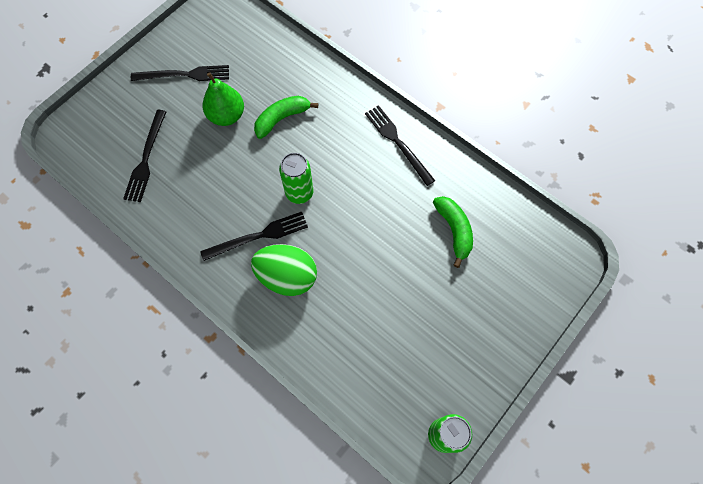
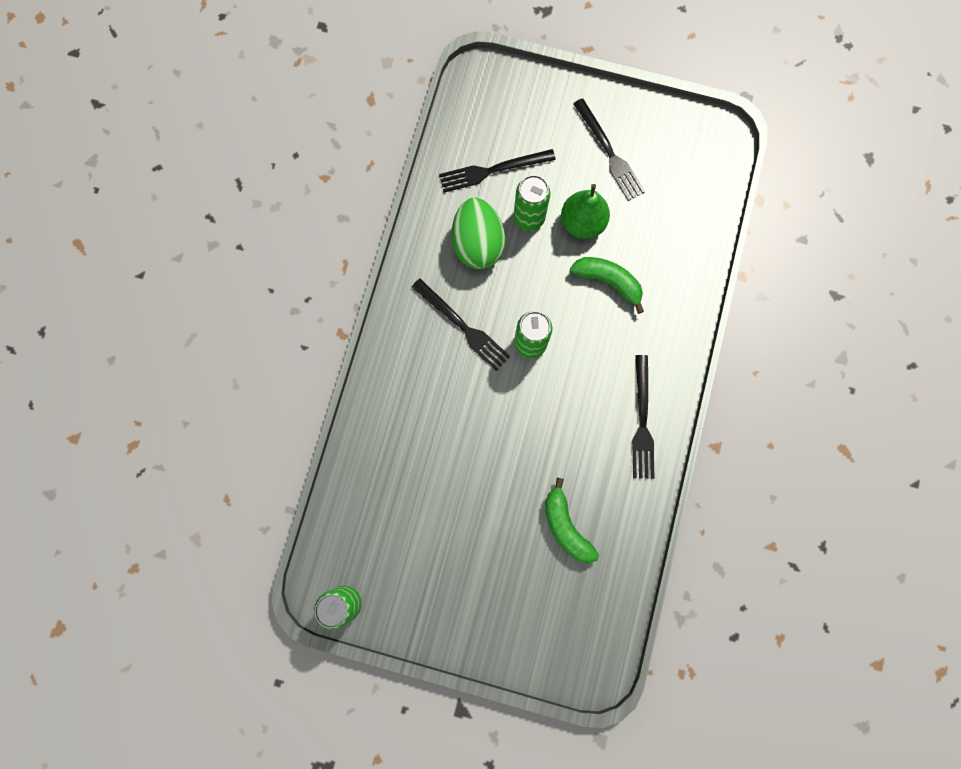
camera: 65 degrees right, 10 degrees up
green egg [251,244,317,296] -> green egg moved to [452,198,505,269]
black fork [365,105,435,186] -> black fork turned 150 degrees clockwise [632,355,654,479]
green banana [433,196,473,268] -> green banana turned 105 degrees clockwise [545,478,599,563]
none -> green can [514,175,550,231]

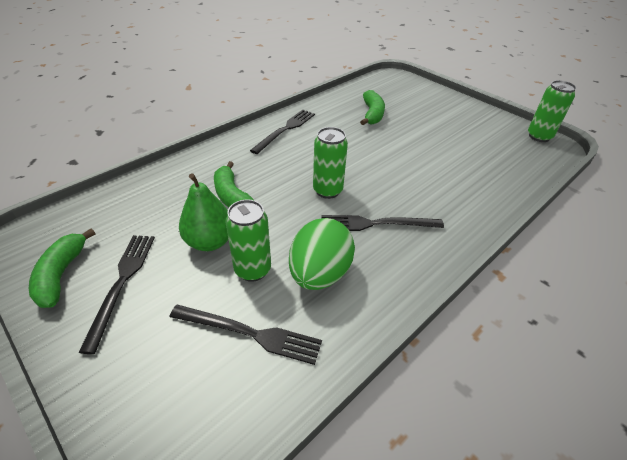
camera: 150 degrees left, 35 degrees down
black fork [412,279,510,371] -> black fork turned 75 degrees counterclockwise [321,215,444,231]
none -> green banana [29,228,95,308]

